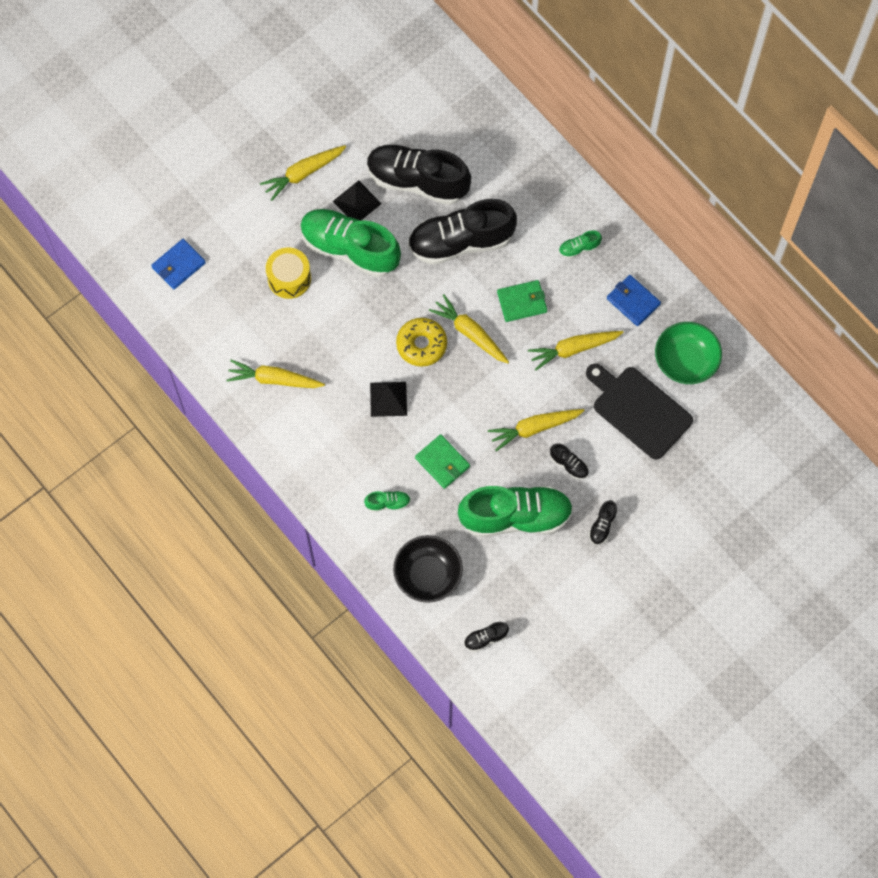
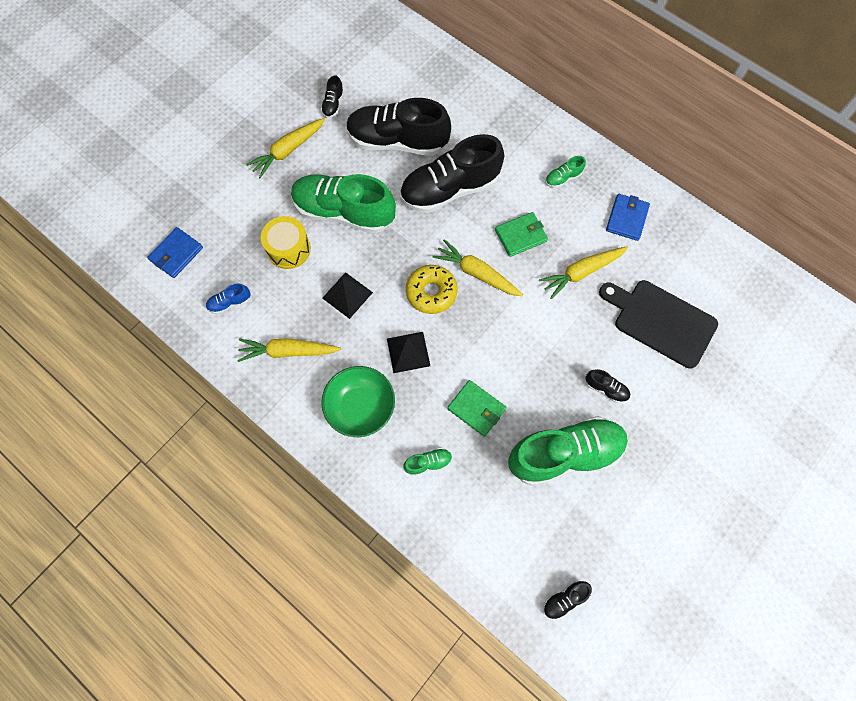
camera: 10 degrees left, 0 degrees up
black pyramid [333,180,382,221] -> black pyramid moved to [322,272,373,319]
black bowl [393,535,463,603] -> none
yellow carrot [488,409,585,451] -> none
black shoe [589,500,617,545] -> black shoe moved to [321,76,344,118]
blue wallet [607,275,661,326] -> blue wallet turned 75 degrees clockwise [606,194,650,241]
green bowl [655,322,722,384] -> green bowl moved to [321,366,395,437]
none -> blue shoe [206,284,250,314]

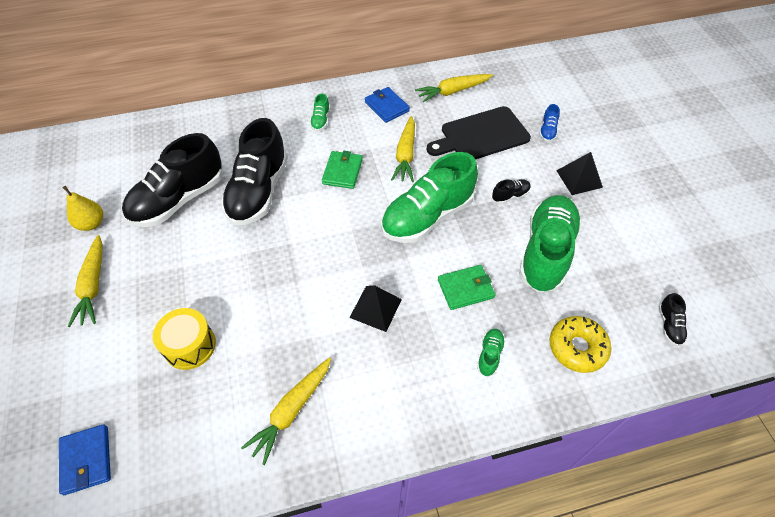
camera: 55 degrees left, 15 degrees down
blue shoe [206,284,250,314] -> blue shoe moved to [539,104,560,142]
green shoe [291,174,396,234] -> green shoe moved to [381,152,478,243]
black shoe [321,76,344,118] -> yellow pear [63,186,103,231]
green bowl [321,366,395,437] -> none
black pyramid [322,272,373,319] -> black pyramid moved to [556,152,603,195]
yellow donut [406,265,458,314] -> yellow donut moved to [549,316,611,373]
yellow carrot [432,239,523,296] -> yellow carrot moved to [415,74,493,103]

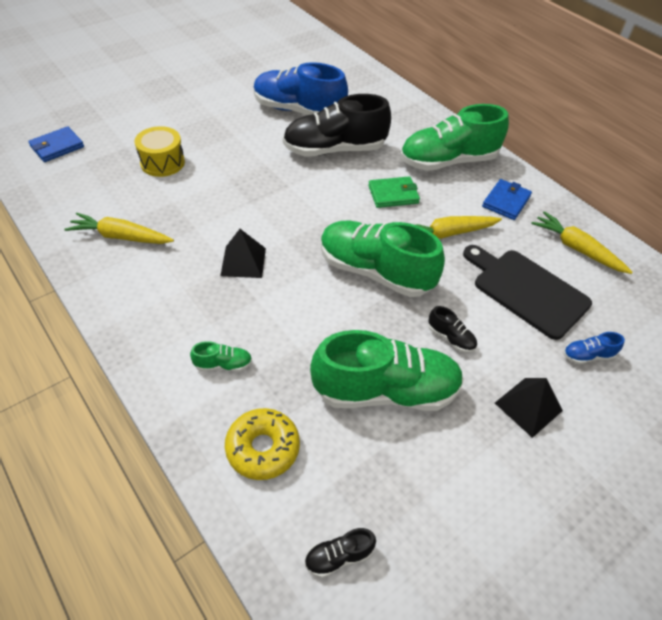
camera: 65 degrees right, 5 degrees down
yellow pear [63,186,103,231] -> none
yellow carrot [68,235,103,327] -> none
black shoe [122,133,223,227] -> blue shoe [253,62,348,115]
green shoe [310,93,330,131] -> green shoe [400,104,509,171], size x2.48
green wallet [438,265,495,310] -> none

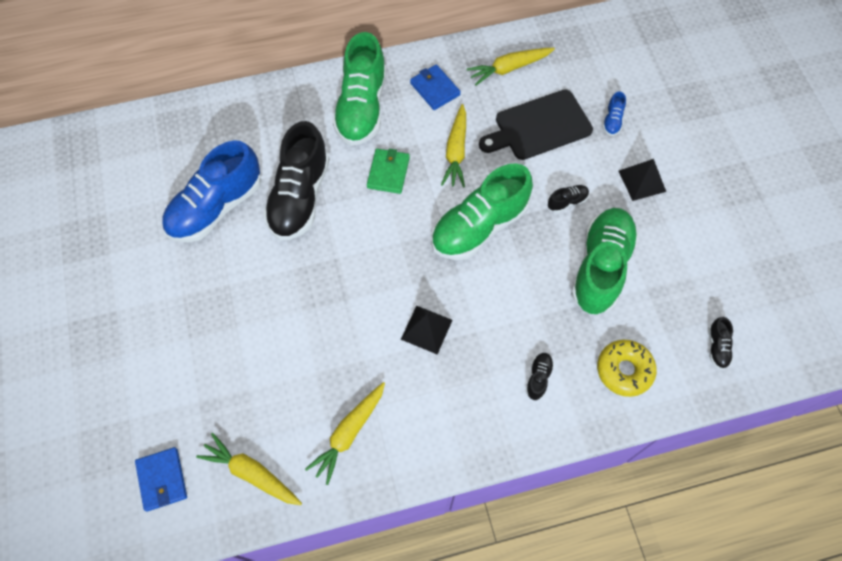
camera: 65 degrees left, 15 degrees up
yellow drum [135,126,185,177] -> none
green shoe [190,341,252,372] -> black shoe [526,353,554,400]
none -> yellow carrot [196,433,302,505]

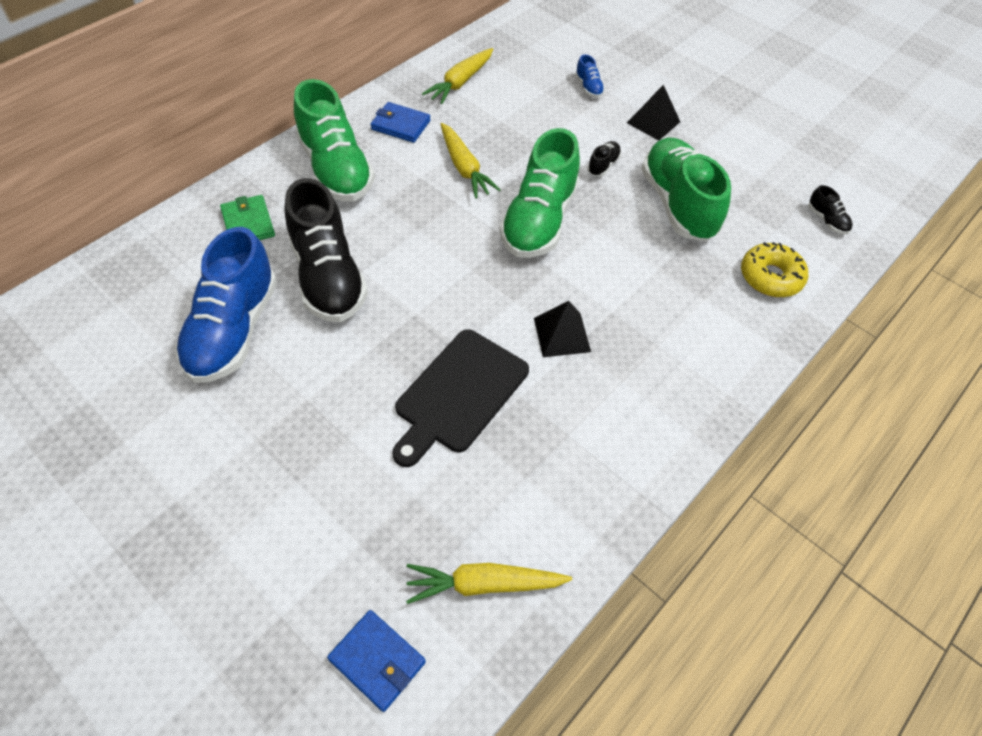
camera: 35 degrees left, 10 degrees down
yellow carrot [305,382,385,485] -> none
green wallet [367,149,410,194] -> green wallet moved to [220,195,275,240]
black cutting board [479,90,593,160] -> black cutting board moved to [392,329,529,467]
black shoe [526,353,554,400] -> none

